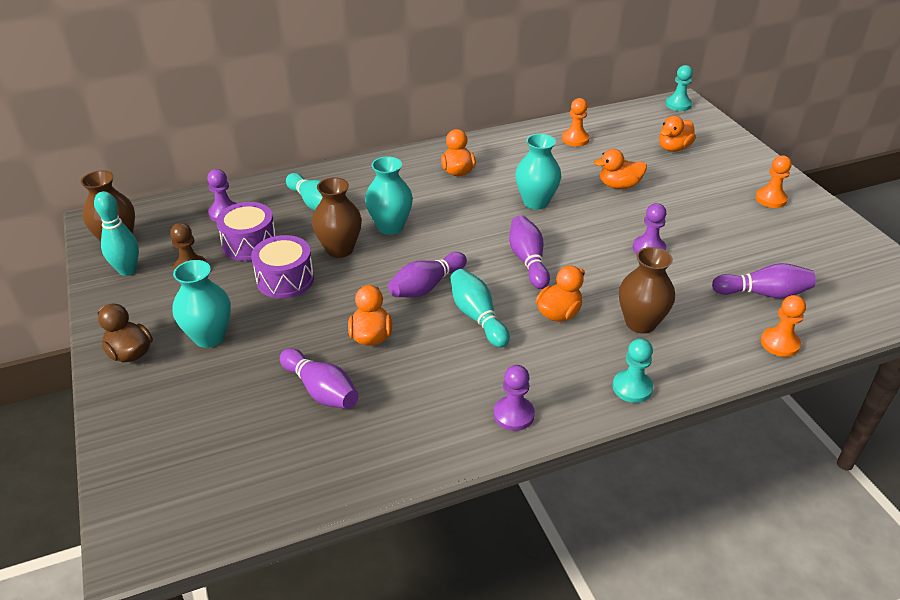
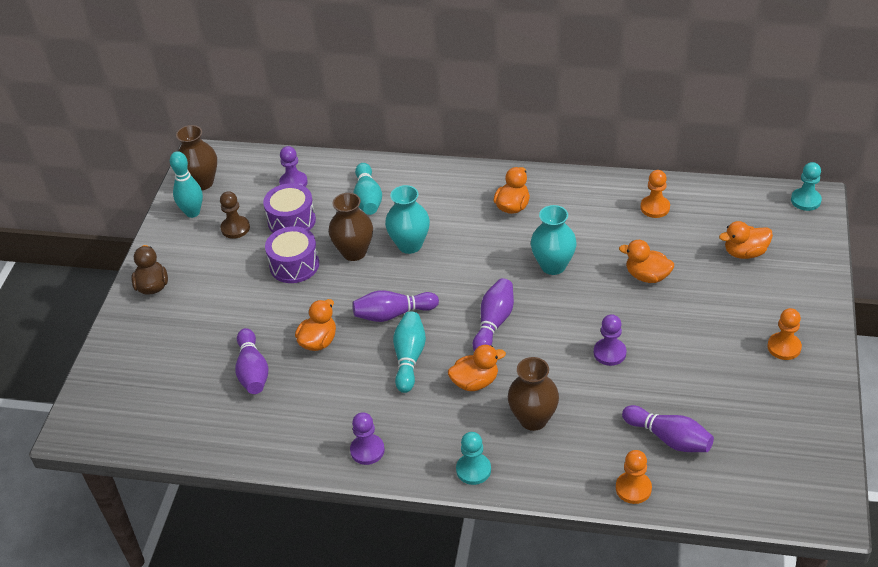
camera: 35 degrees right, 5 degrees up
turquoise vase [172,260,231,348] -> none

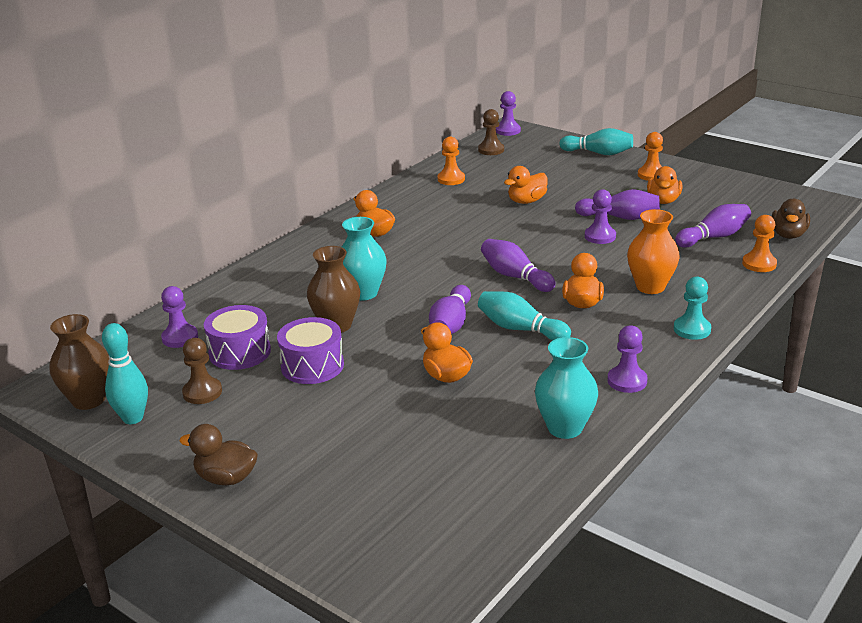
camera: 65 degrees left, 15 degrees down
purple bowling pin [235,328,268,394] -> purple bowling pin moved to [575,189,660,220]
turquoise bowling pin [353,163,382,215] -> turquoise bowling pin moved to [560,128,633,155]
brown vase [508,357,559,431] -> orange vase [627,209,679,294]
turquoise vase [531,205,577,275] -> turquoise vase moved to [535,337,598,439]
orange duck [719,221,773,259] -> orange duck moved to [647,166,682,204]
turquoise pawn [791,162,822,211] -> purple pawn [496,91,521,136]
none -> brown pawn [478,109,504,155]
none -> brown duck [772,199,810,239]

